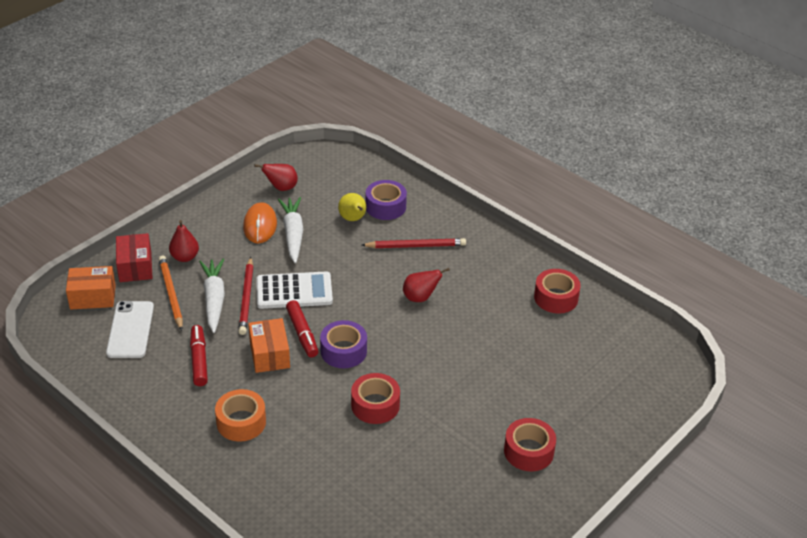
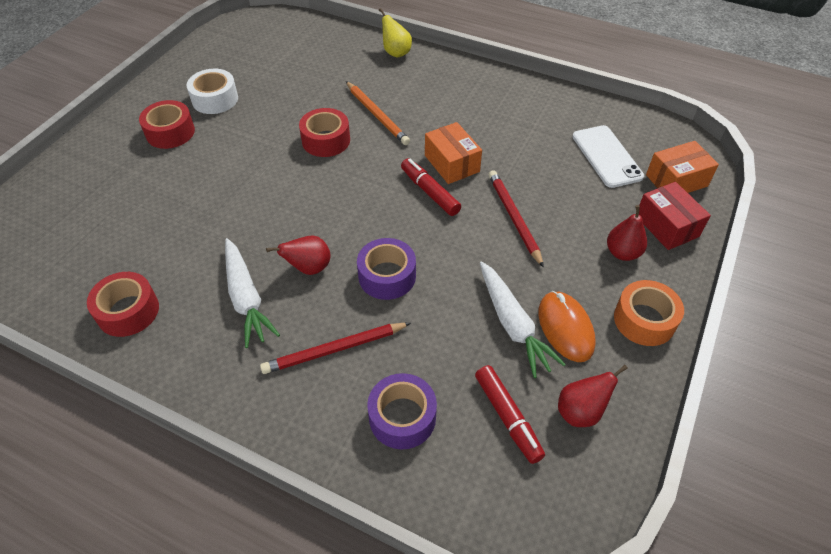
camera: 165 degrees right, 10 degrees up
orange pencil [159,255,183,331] -> orange pencil moved to [346,81,410,145]
red marker [190,325,208,386] -> red marker moved to [475,365,545,464]
white carrot [199,259,225,333] -> white carrot moved to [225,238,280,348]
orange tape [215,389,266,442] -> orange tape moved to [614,280,684,346]
white calculator [256,271,333,309] -> none
purple tape [320,320,367,368] -> purple tape moved to [357,238,416,300]
yellow pear [338,193,366,221] -> yellow pear moved to [379,8,412,58]
none -> white tape [187,69,238,114]

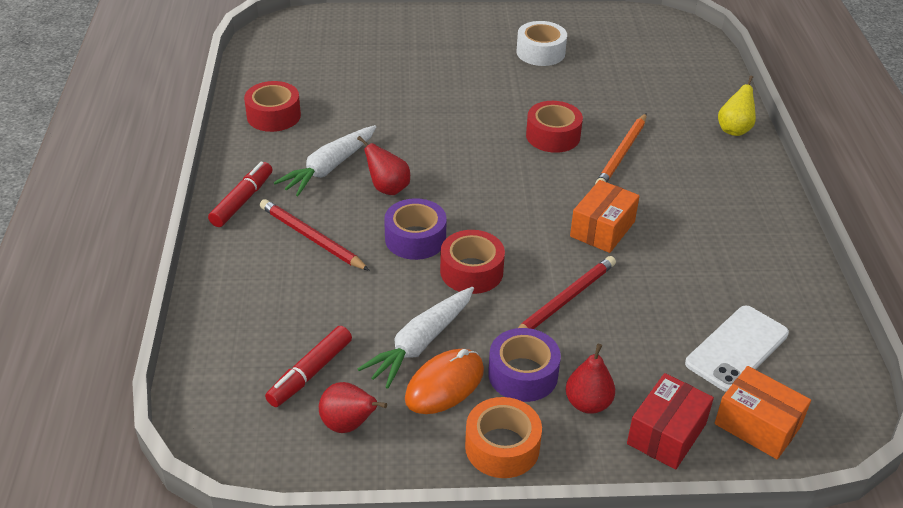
camera: 60 degrees right, 10 degrees down
red tape [139,100,195,149] -> red tape moved to [440,230,505,294]
purple tape [367,373,437,450] -> purple tape moved to [488,328,561,402]
red marker [401,158,461,216] -> red marker moved to [208,162,273,227]

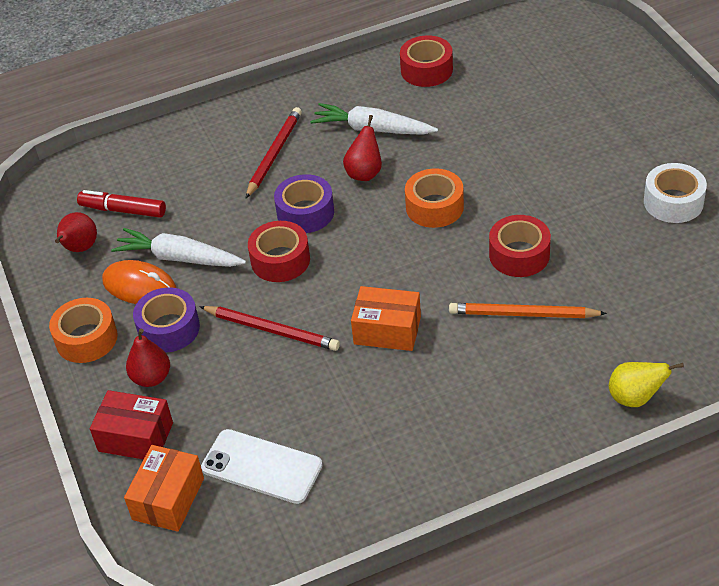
camera: 75 degrees right, 5 degrees up
red marker [208,162,273,227] -> none
none -> orange tape [405,168,464,228]

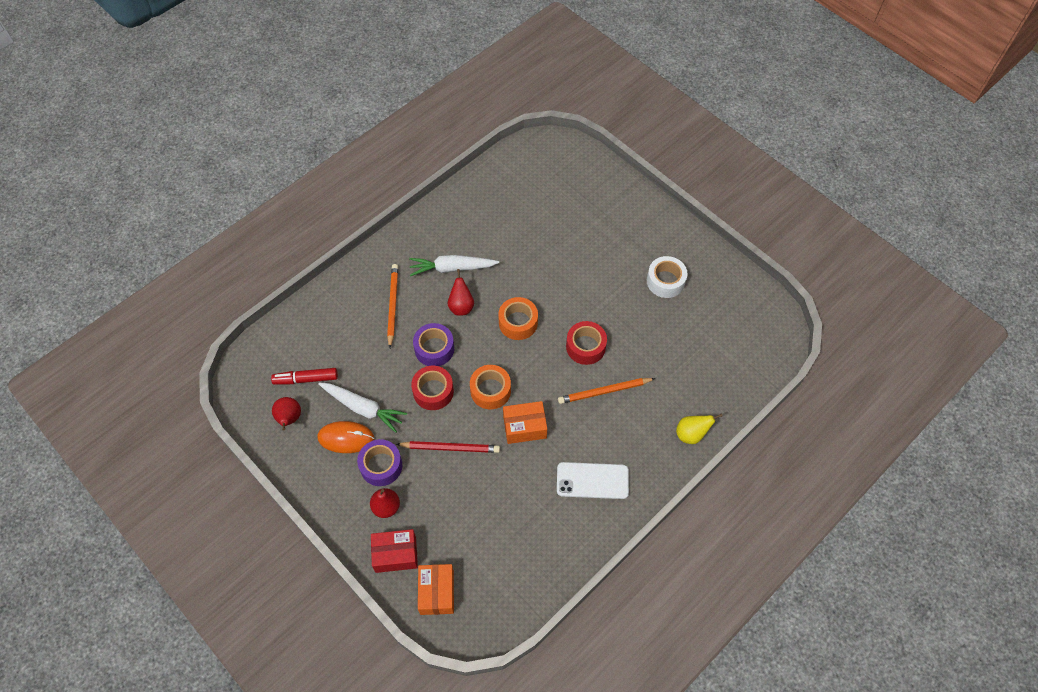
camera: 25 degrees left, 15 degrees up
orange tape [49,298,118,363] -> orange tape moved to [470,365,511,409]
white carrot [111,228,246,267] -> white carrot turned 150 degrees counterclockwise [318,383,407,433]
white phone [201,429,323,504] -> white phone moved to [557,462,629,499]
red pencil [246,107,302,198] -> orange pencil [387,264,398,348]
red tape [400,36,453,87] -> none

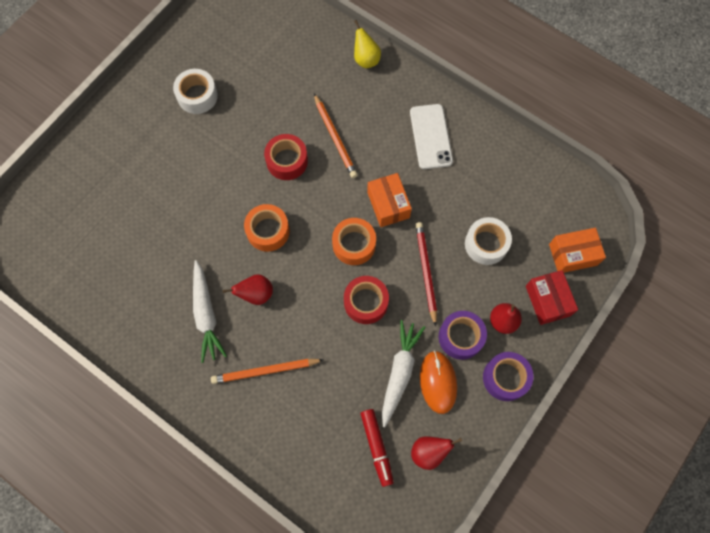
camera: 100 degrees left, 10 degrees up
purple tape [413,323,454,366] -> purple tape moved to [483,352,533,401]
none -> white tape [465,217,512,265]

